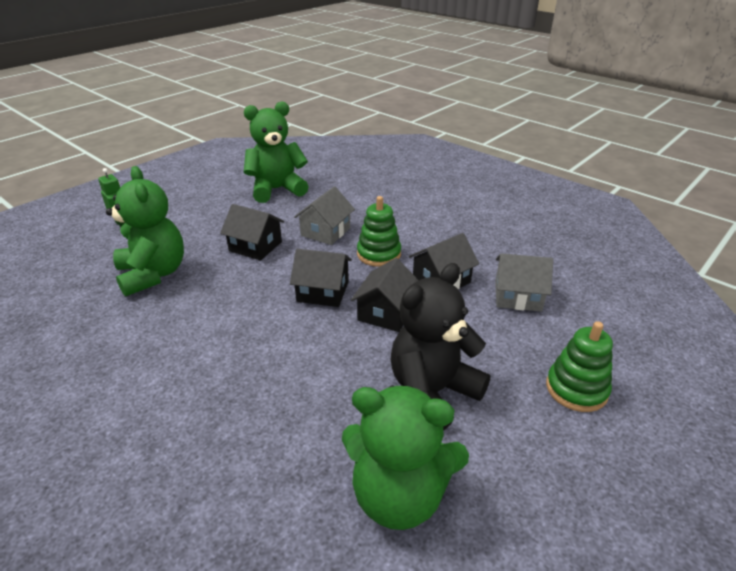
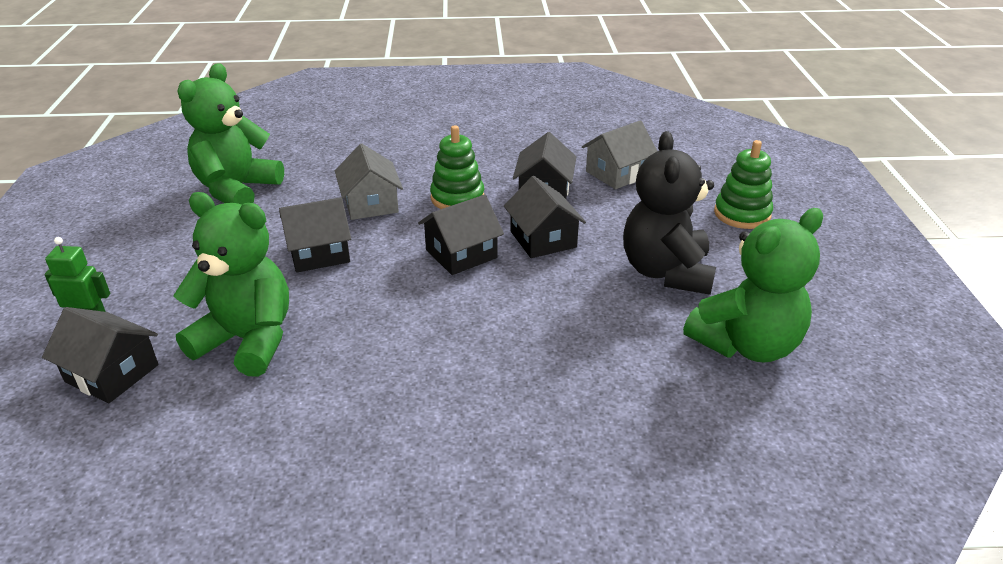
camera: 45 degrees left, 0 degrees up
none -> black house [42,307,158,403]

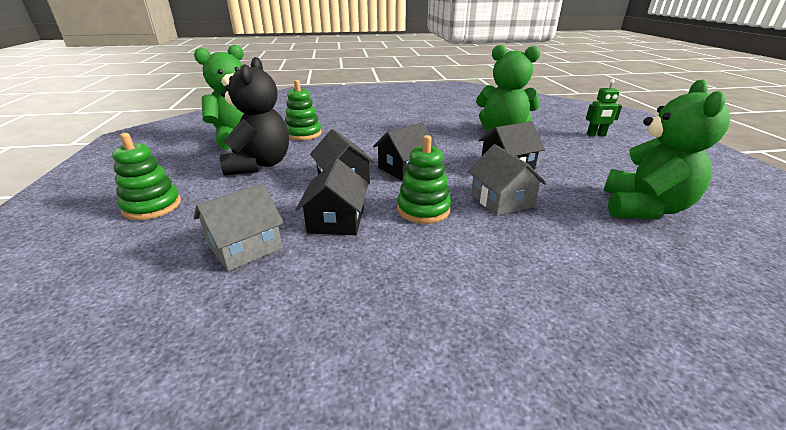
camera: 175 degrees right, 5 degrees down
black house [42,307,158,403] -> none
none -> green stacking toy [285,80,322,140]

